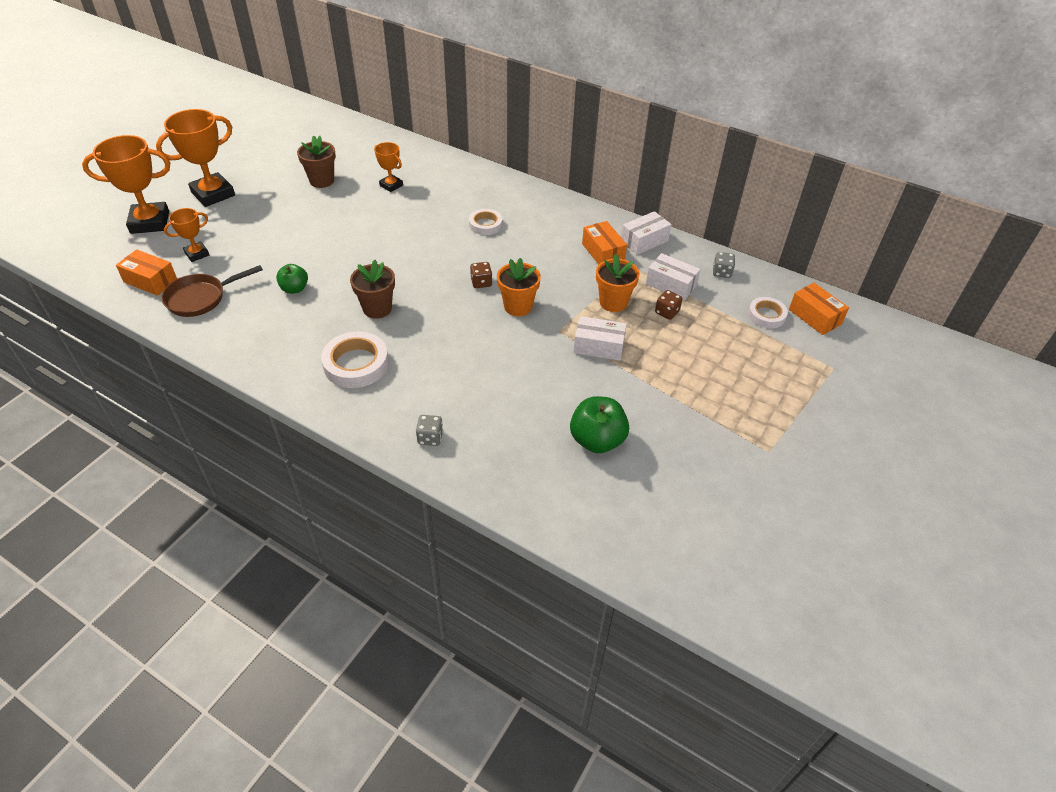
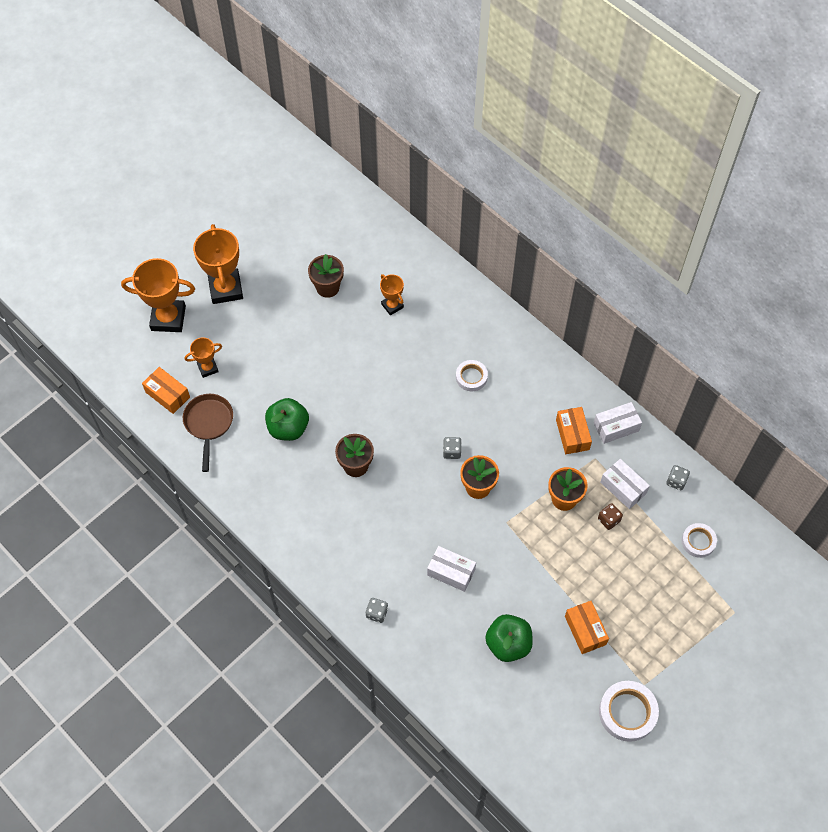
camera: 15 degrees right, 15 degrees up
orange trophy [156,109,235,207] -> orange trophy turned 75 degrees counterclockwise [193,224,243,304]
brown pan [161,265,263,317] -> brown pan turned 105 degrees clockwise [183,394,233,472]
green apple [276,264,308,294] -> green apple [265,398,309,441], size x1.62
white tape [321,331,389,388] -> white tape moved to [599,681,659,742]
brown dice [470,262,492,288] -> grey dice [443,437,462,459]
white box [574,316,627,361] -> white box moved to [427,546,476,592]
orange box [789,283,849,335] -> orange box moved to [565,601,609,654]

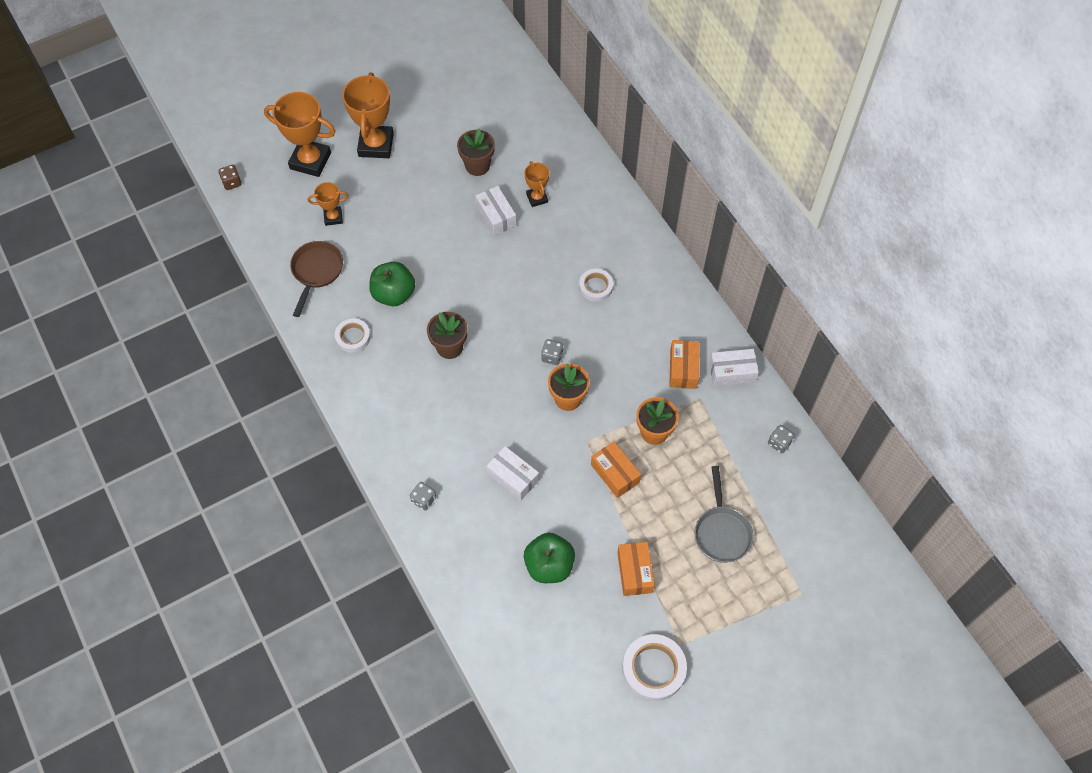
camera: 15 degrees right, 0 degrees up
orange box [142,367,190,414] -> orange box moved to [591,441,641,498]
brown dice [598,503,623,530] -> brown dice moved to [218,165,242,190]
white box [600,459,650,509] -> white box moved to [475,186,516,236]
white tape [682,523,717,558] -> white tape moved to [335,319,371,353]
none -> grey pan [695,466,753,563]

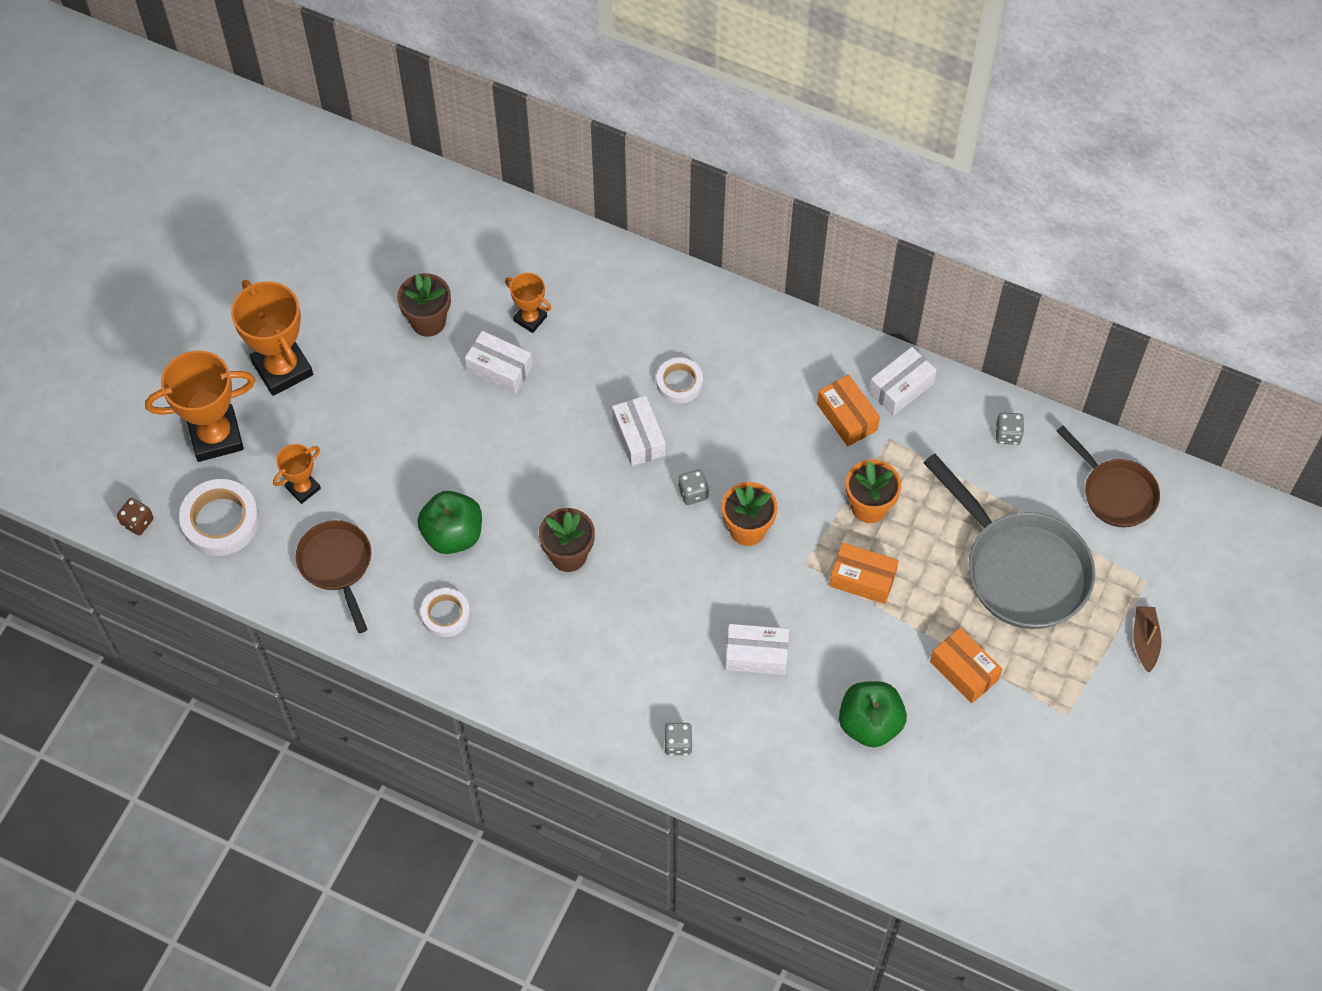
camera: 35 degrees left, 0 degrees up
white tape [622,634,687,701] -> white tape moved to [179,479,259,556]
grey pan [695,466,753,563] -> grey pan [923,454,1095,629], size x1.66
none -> white box [612,395,666,466]
none -> brown pan [1057,426,1160,527]
none -> brown boat [1134,606,1162,672]

